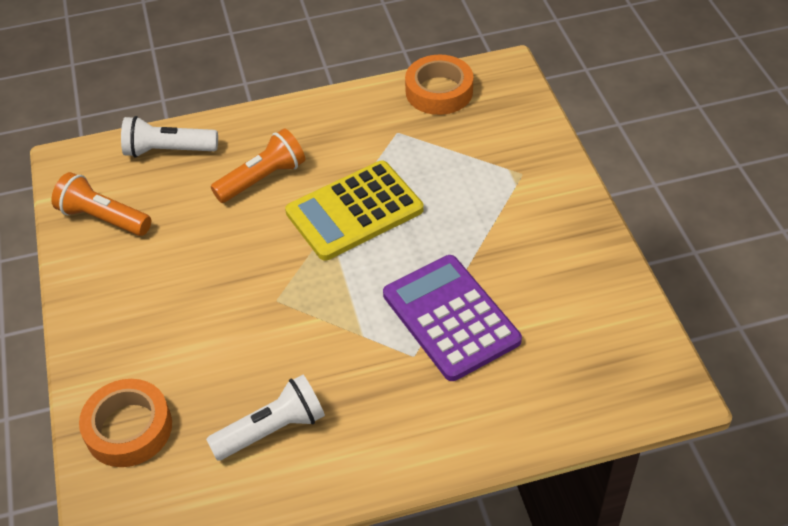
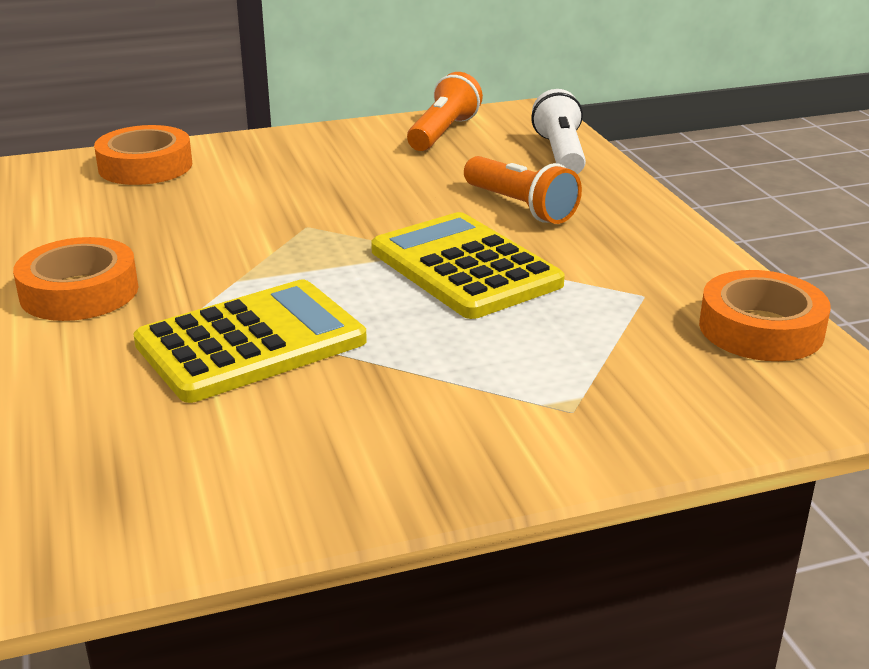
camera: 85 degrees right, 20 degrees down
white flashlight [206,375,325,461] -> none
purple calculator [383,255,522,381] -> yellow calculator [133,280,367,403]
none -> orange tape [13,237,138,321]

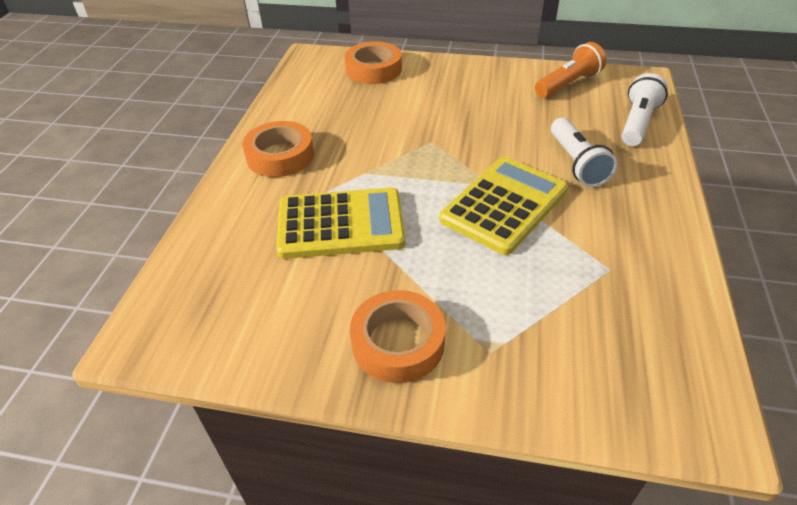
camera: 30 degrees right, 15 degrees up
yellow calculator [371,212,565,319] -> yellow calculator turned 45 degrees clockwise [439,157,568,255]
orange flashlight [464,156,582,224] -> white flashlight [551,118,617,187]
orange tape [699,270,831,361] -> orange tape moved to [350,290,446,383]

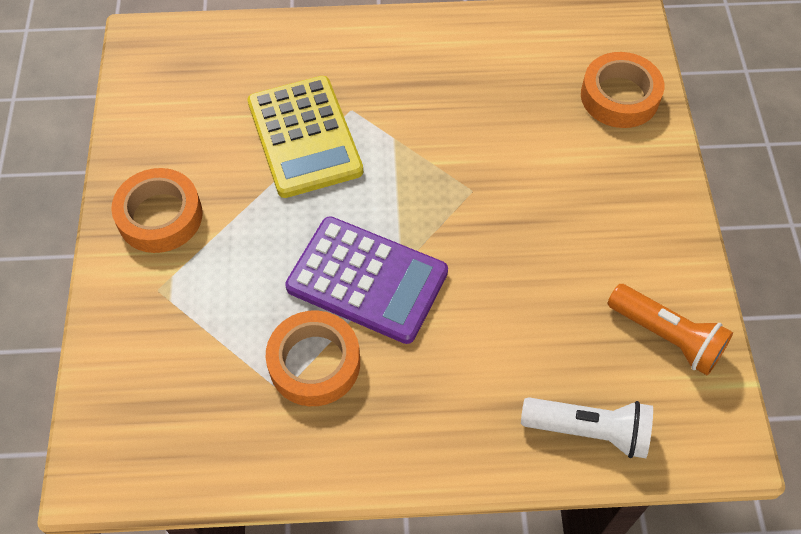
camera: 75 degrees right, 15 degrees up
orange tape [243,121,314,177] -> orange tape moved to [266,310,360,406]
yellow calculator [439,157,568,255] -> purple calculator [285,216,448,344]
white flashlight [551,118,617,187] -> none

